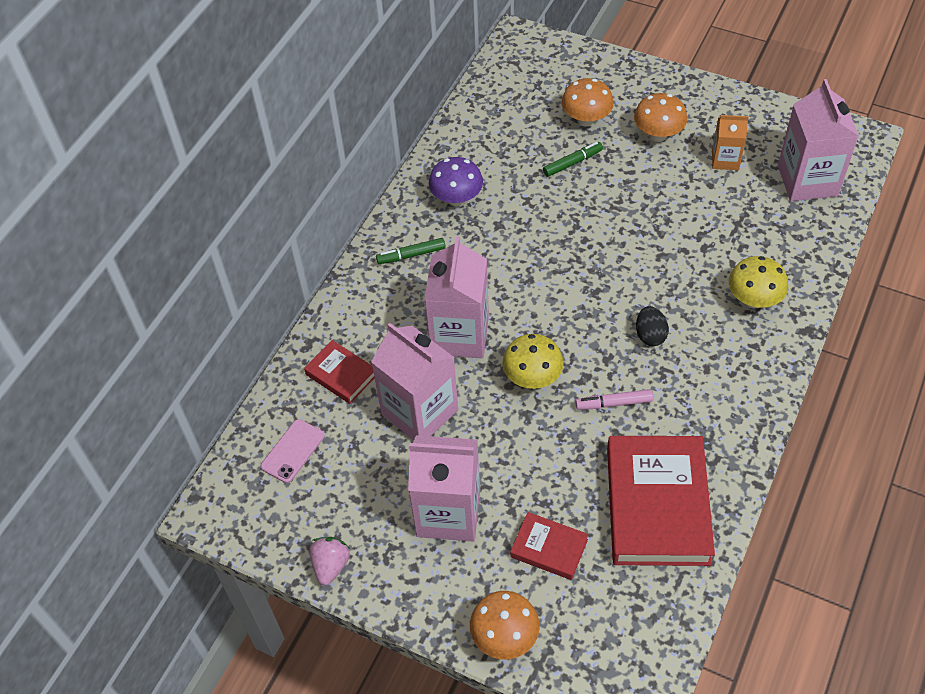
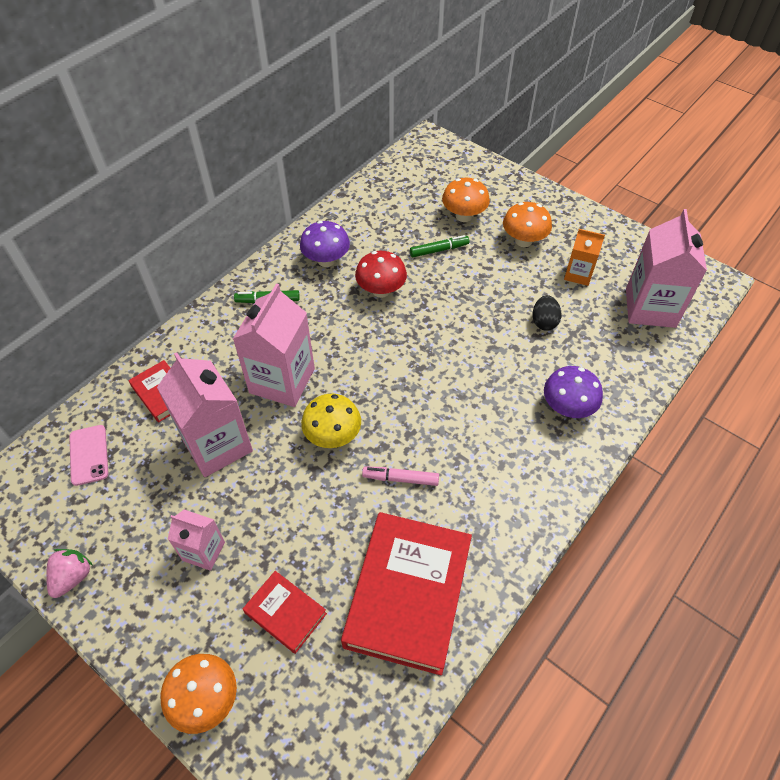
camera: 10 degrees right, 0 degrees up
pink phone [261,419,325,483] -> pink phone turned 60 degrees counterclockwise [69,425,108,486]
pink carton [408,435,480,541] -> pink carton [168,509,225,571], size x0.55
black egg [636,306,669,346] -> black egg moved to [533,295,561,331]
yellow mushroom [728,256,788,308] -> purple mushroom [544,366,603,418]
none -> red mushroom [355,251,407,298]

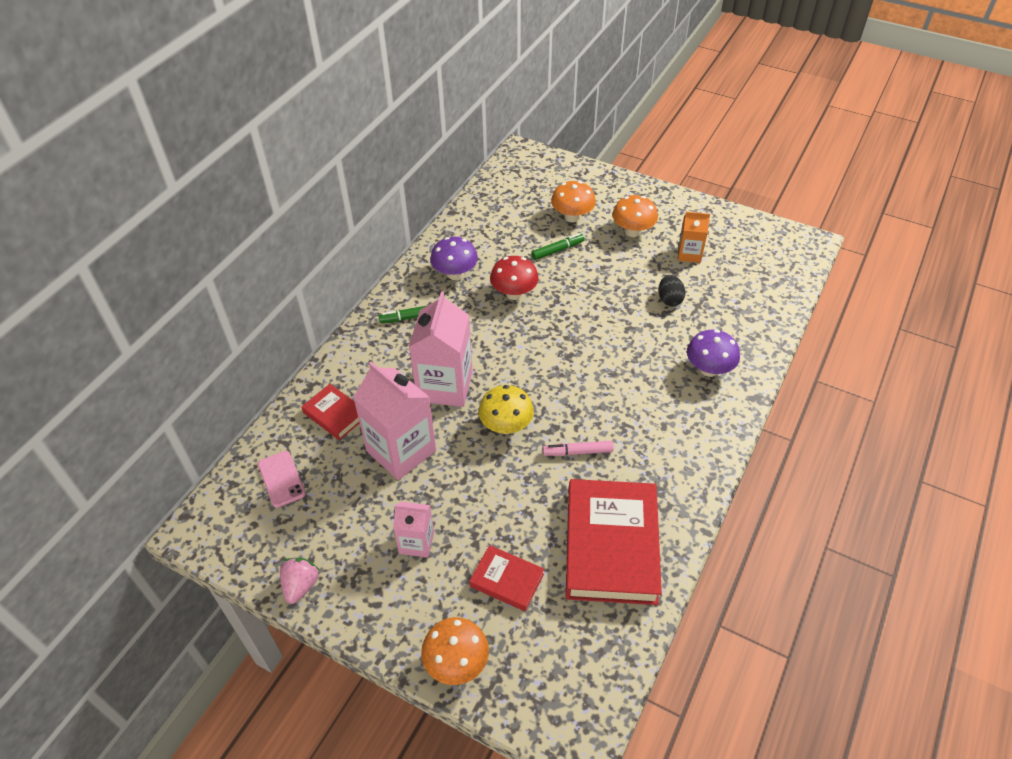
camera: 10 degrees left, 5 degrees down
pink carton [626,209,707,328] -> none

